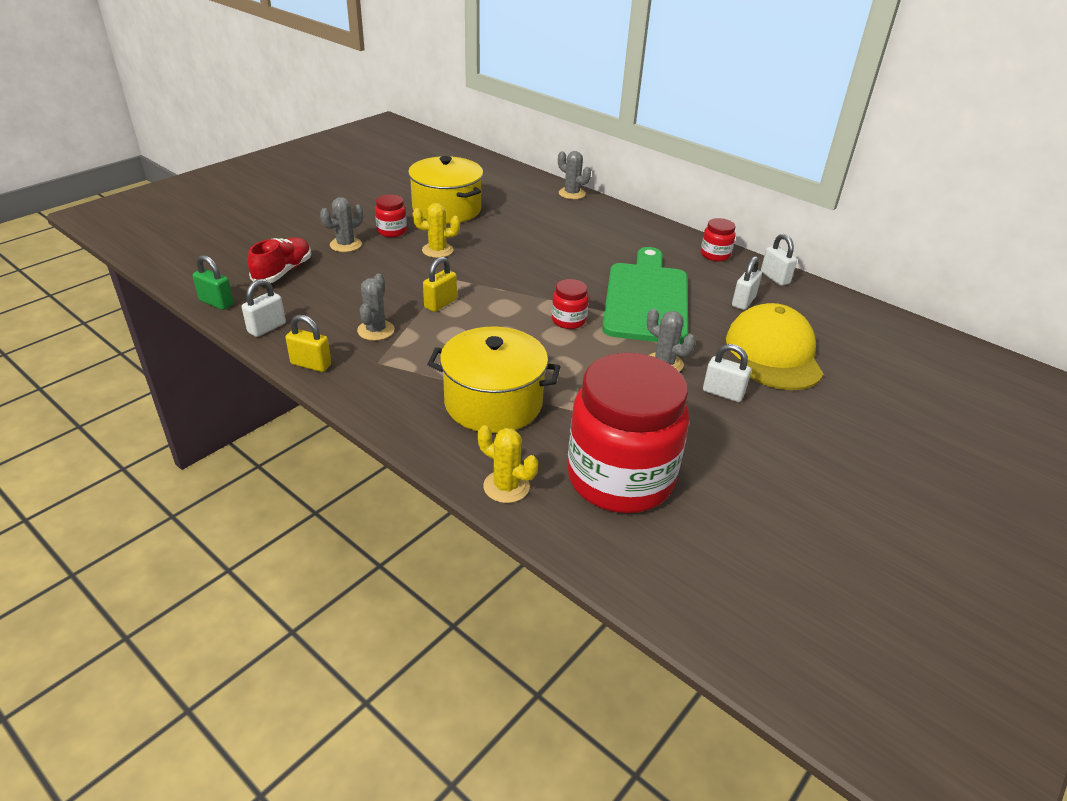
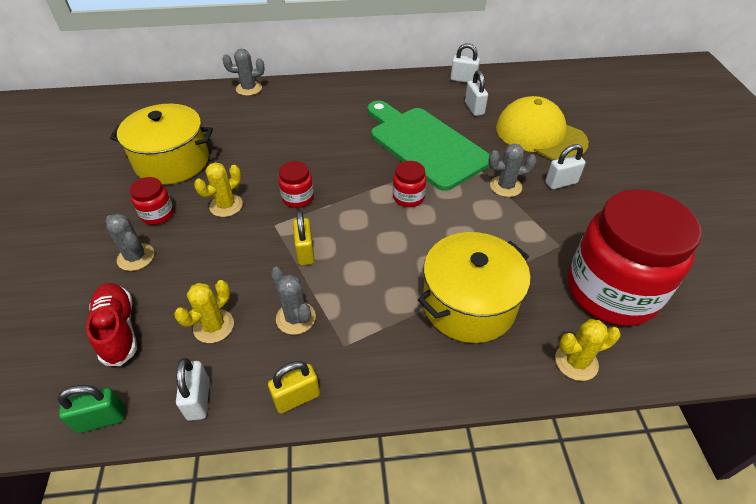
camera: 45 degrees left, 10 degrees up
grey cactus [320,197,363,252] -> grey cactus turned 45 degrees counterclockwise [105,214,154,271]
red jar [701,218,736,262] -> red jar moved to [278,161,314,208]
none -> yellow cactus [174,280,234,343]

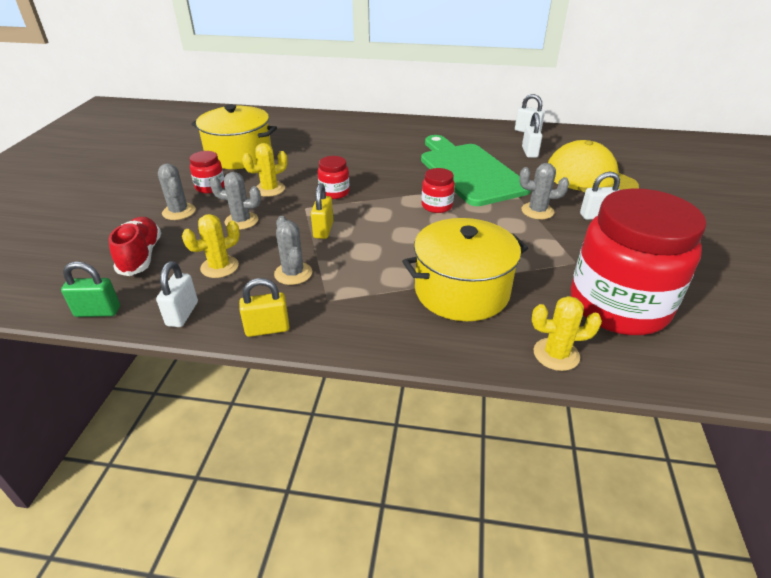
camera: 15 degrees right, 10 degrees down
grey cactus [222,49,265,96] -> grey cactus moved to [210,172,261,230]

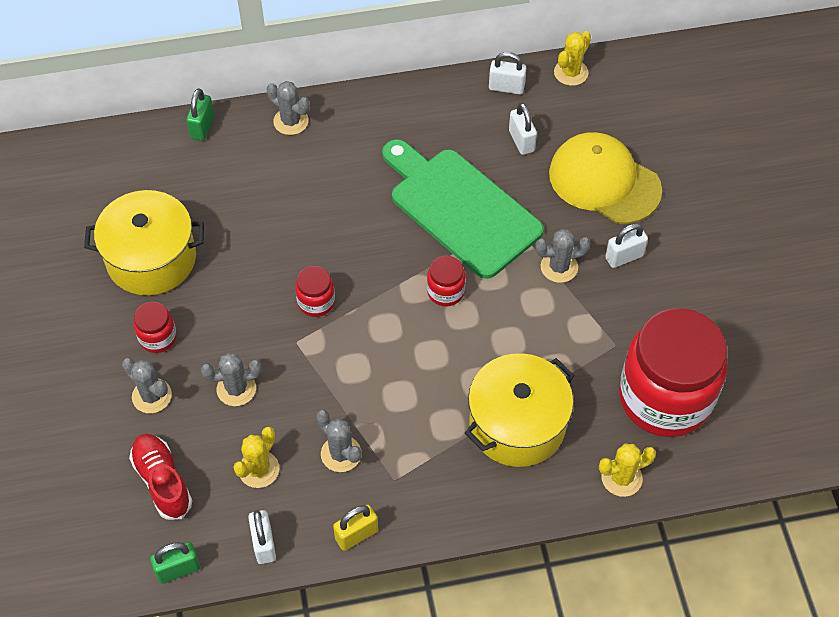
camera: 20 degrees left, 20 degrees up
yellow cactus [242,143,287,197] -> yellow cactus moved to [554,31,591,86]
yellow padlock [311,183,333,239] -> none
none -> green padlock [186,88,214,141]
none -> grey cactus [267,81,310,135]

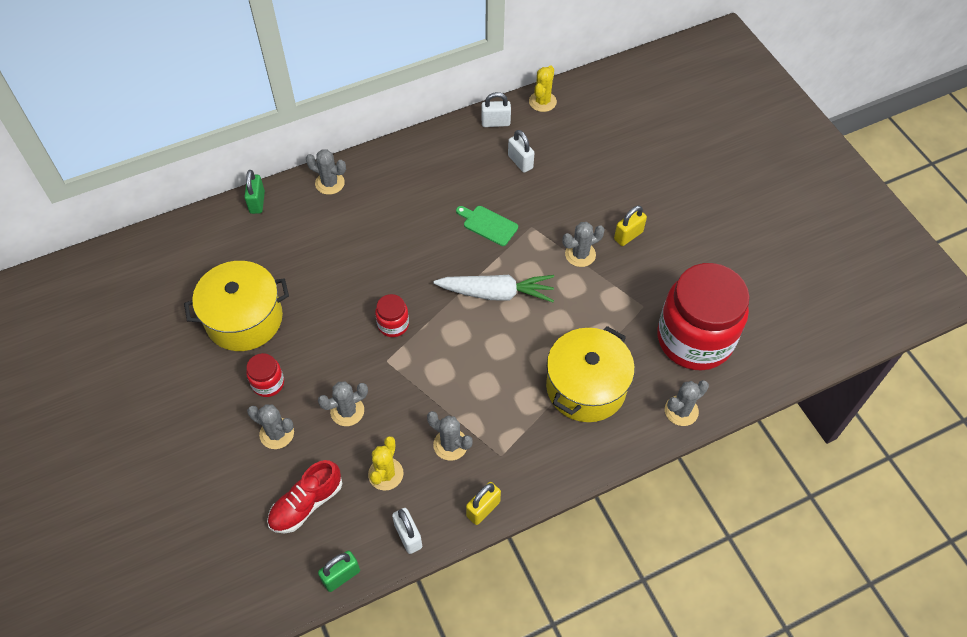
camera: 15 degrees left, 0 degrees up
red shoe [129,434,192,520] -> red shoe turned 90 degrees counterclockwise [267,460,342,533]
green cutting board [382,139,544,279] -> green cutting board [456,206,518,246], size x0.42
red jar [427,256,465,306] -> white carrot [433,275,554,302]
yellow cap [549,132,662,224] -> none
yellow cactus [599,443,656,497] -> grey cactus [665,380,709,426]
white padlock [605,223,648,268] -> yellow padlock [614,206,647,246]

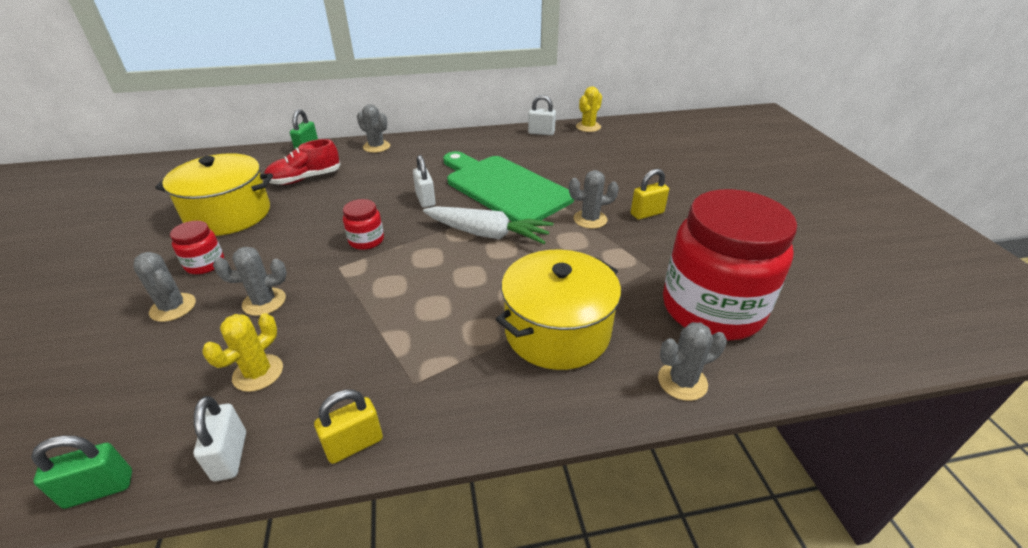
camera: 15 degrees right, 20 degrees down
red shoe [267,460,342,533] -> red shoe moved to [264,139,340,185]
grey cactus [427,411,472,461] -> none
green cutting board [456,206,518,246] -> green cutting board [443,151,574,222], size x2.38
white padlock [508,130,534,173] -> white padlock moved to [413,155,435,208]

